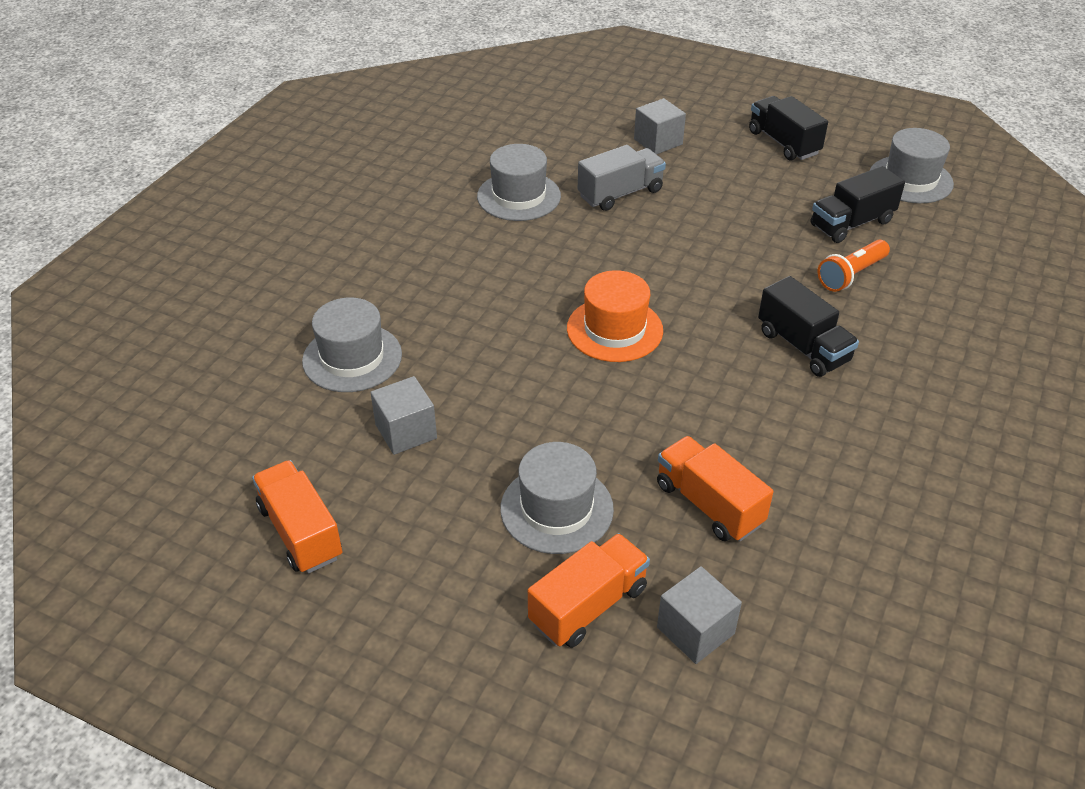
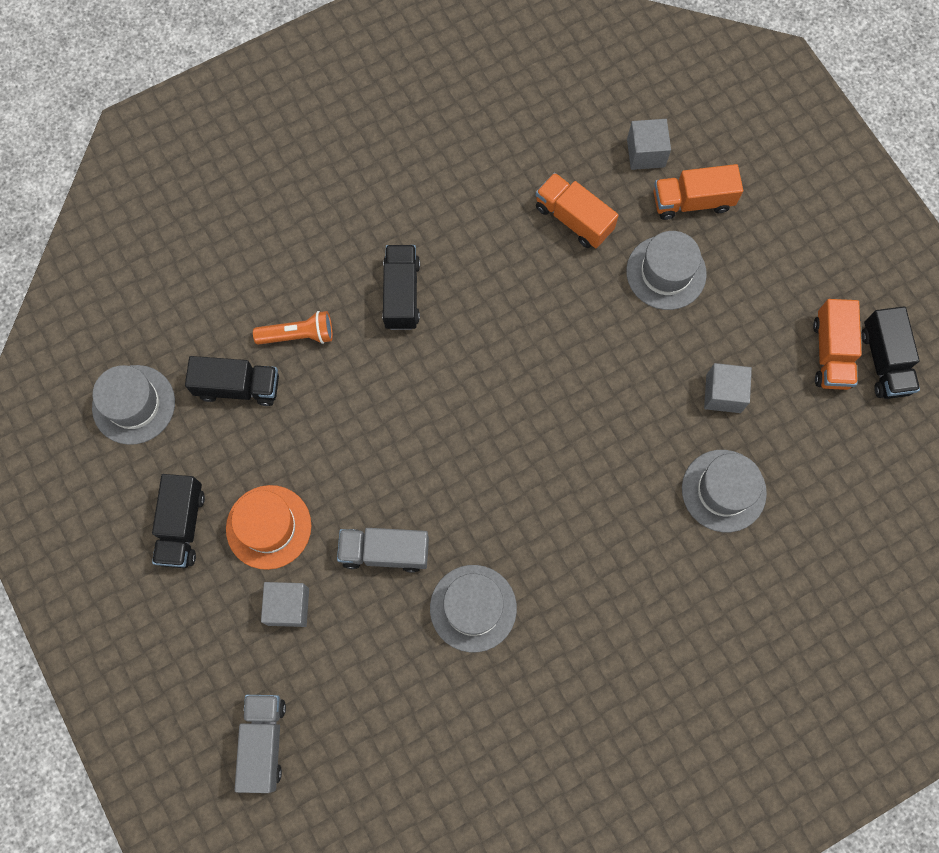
camera: 145 degrees left, 30 degrees up
orange hat [567,270,663,362] -> orange hat moved to [226,485,311,570]
orange truck [657,436,773,541] -> orange truck turned 135 degrees clockwise [536,173,619,248]
none -> grey truck [235,695,286,793]
none -> black truck [861,306,920,399]

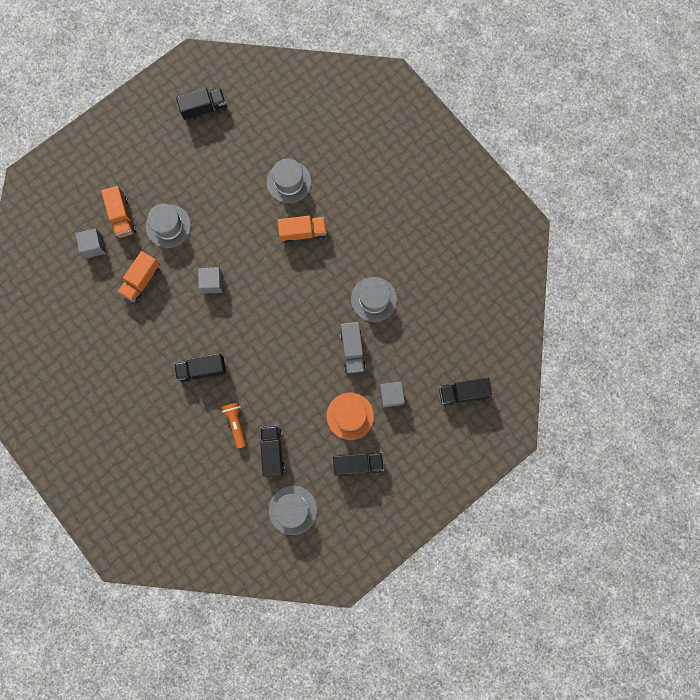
camera: 100 degrees left, 5 degrees up
grey truck [235,695,286,793] -> black truck [439,378,492,406]
grey cube [704,363,752,413] -> grey cube moved to [198,267,223,294]
orange truck [813,299,862,390] -> orange truck moved to [277,216,327,244]

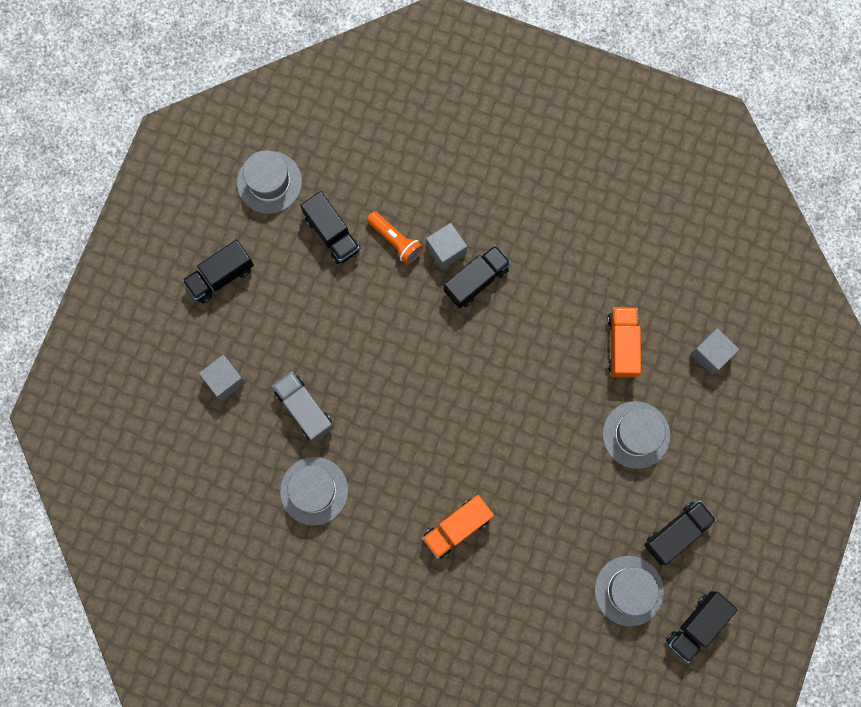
camera: 150 degrees right, 0 degrees up
orange truck [101,186,136,238] -> none
grey cube [198,267,223,294] -> grey cube moved to [426,223,467,270]
grey hat [267,159,312,203] -> grey hat moved to [595,556,664,626]
orange hat [326,392,374,440] -> none
black truck [439,378,492,406] -> black truck moved to [644,500,716,565]

